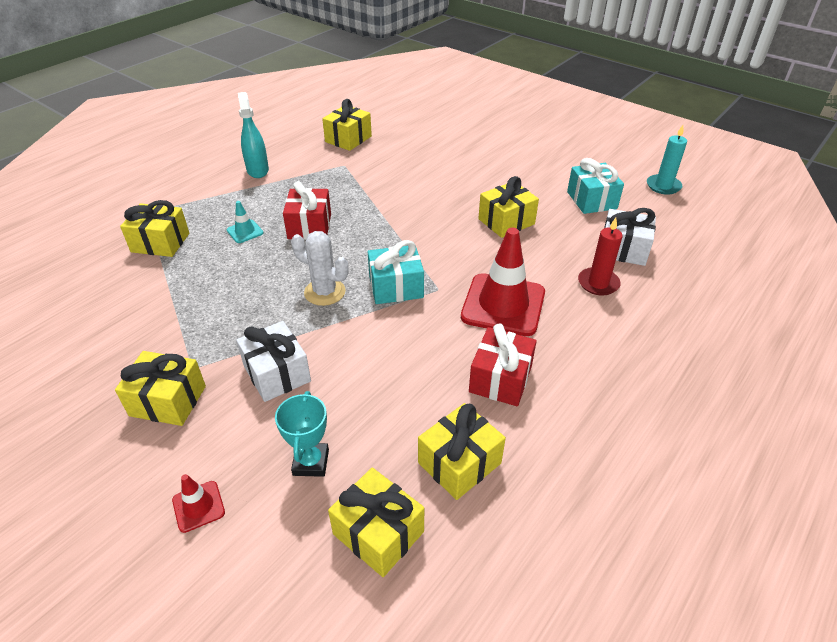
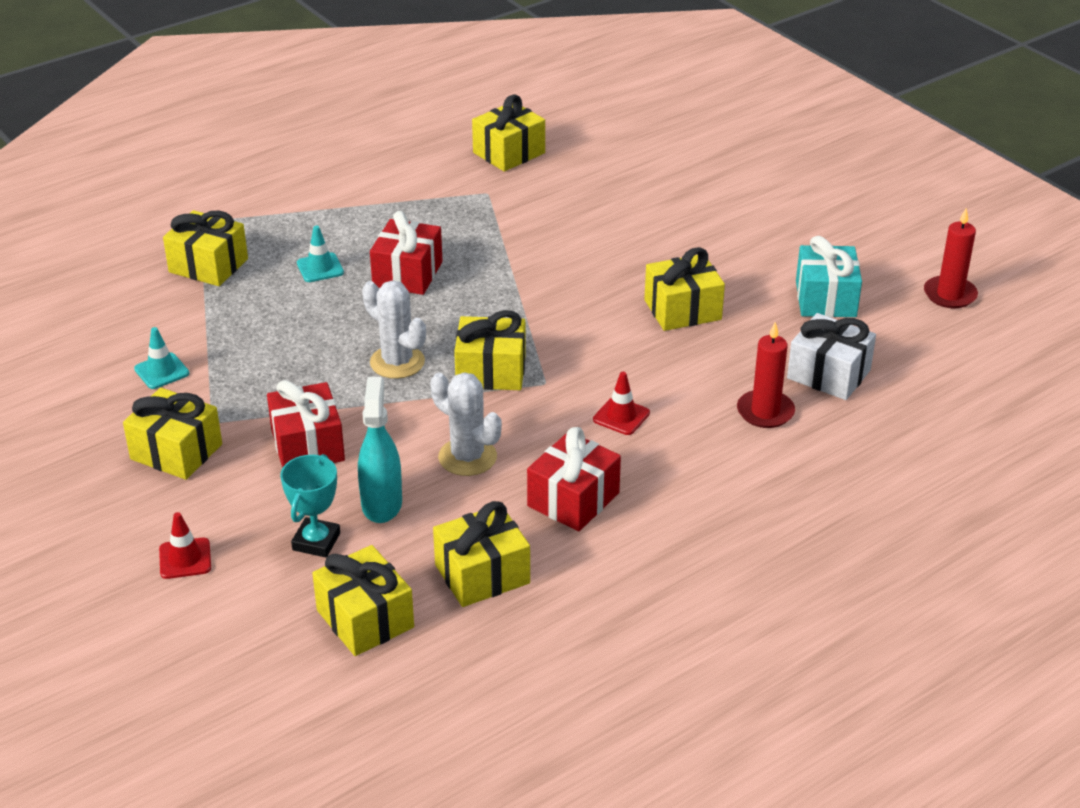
camera: 15 degrees right, 5 degrees down
white gift [236,321,311,402] -> red gift [267,380,345,468]
turquoise spray bottle [238,92,269,178] -> turquoise spray bottle moved to [358,377,402,523]
turquoise gift [368,240,424,304] -> yellow gift [454,310,526,390]
red traffic cone [461,228,545,336] -> red traffic cone [593,372,650,435], size x0.45
turquoise candle [647,125,687,195] -> red candle [924,208,978,308]
none -> turquoise traffic cone [134,327,189,389]
none -> white cactus [430,372,502,476]

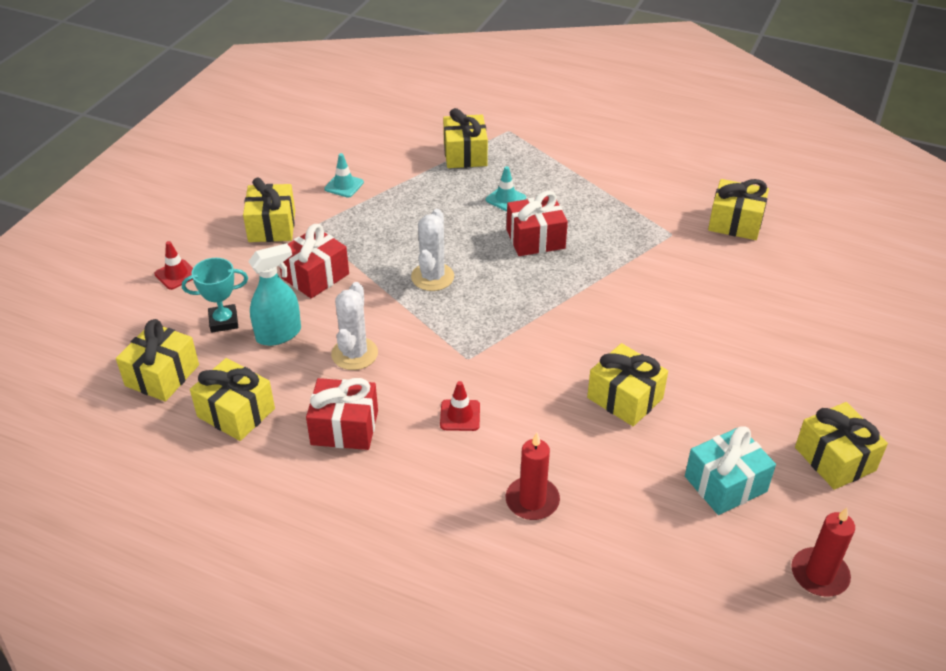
camera: 60 degrees right, 5 degrees up
yellow gift [454,310,526,390] -> yellow gift moved to [795,402,888,490]
white gift [787,313,876,400] -> none

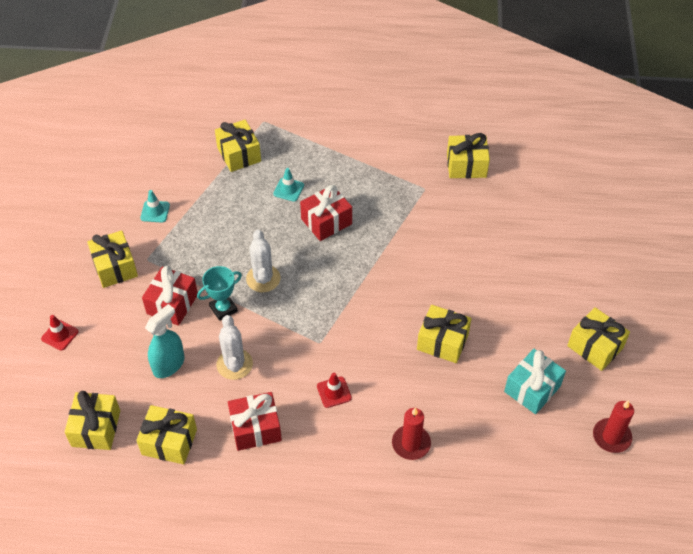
camera: 20 degrees left, 10 degrees up
turquoise trophy [182,258,248,333] -> turquoise trophy moved to [197,266,242,321]

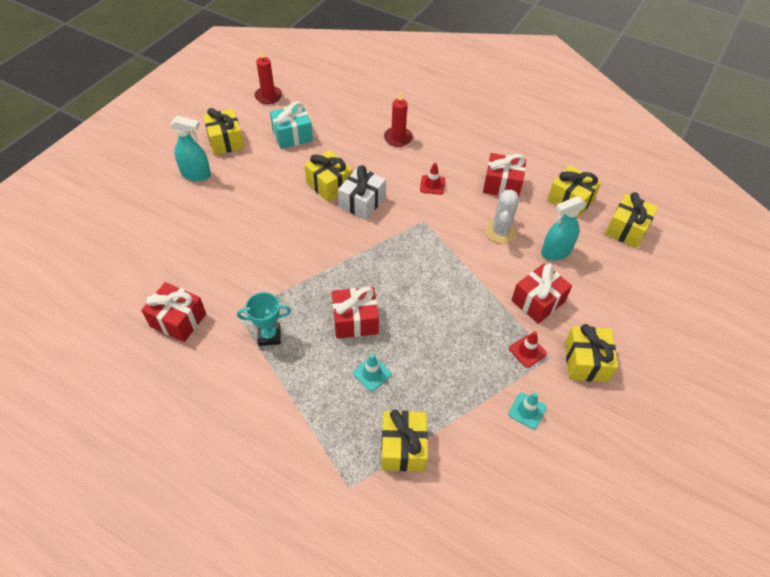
camera: 155 degrees left, 0 degrees up
red traffic cone [41,315,78,351] -> red traffic cone moved to [509,331,547,368]
turquoise trophy [197,266,242,321] -> turquoise trophy moved to [237,292,291,346]
white cactus [246,230,280,292] -> none
yellow gift [447,133,490,178] -> red gift [141,282,206,342]
none -> turquoise spray bottle [170,116,211,181]
none -> white gift [338,165,386,220]

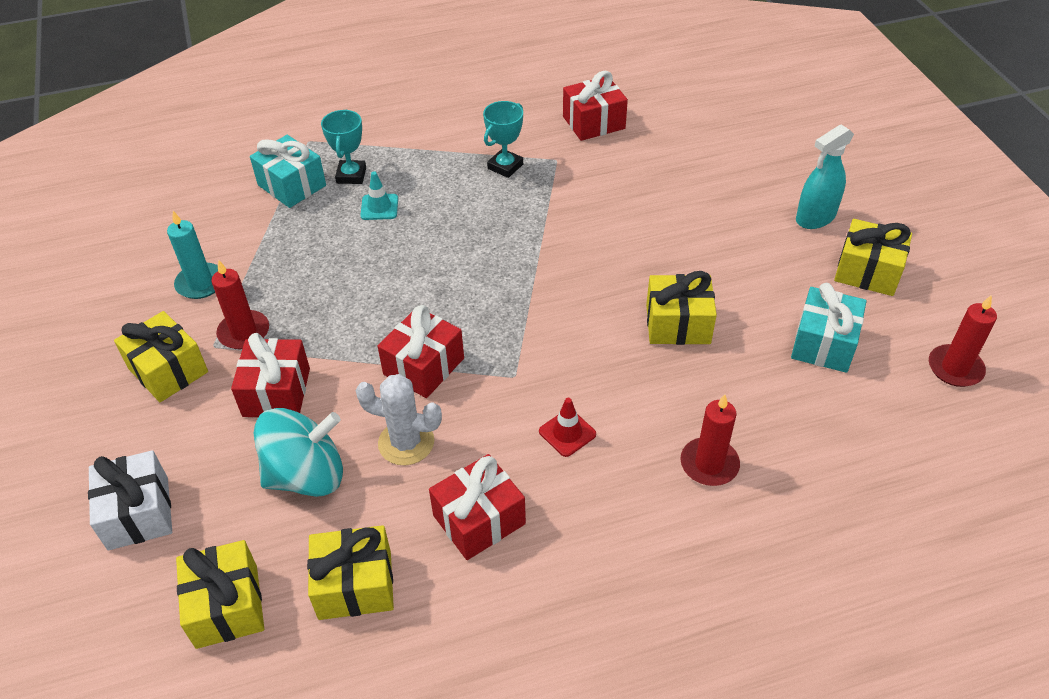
camera: 135 degrees right, 5 degrees down
red gift [332,287,379,339] -> red gift moved to [378,305,464,398]
white gift [338,165,386,220] -> white gift moved to [88,450,172,550]
yellow gift [381,410,428,471] -> turquoise gift [250,135,326,208]
white cactus [485,189,519,244] -> white cactus turned 45 degrees counterclockwise [356,374,442,465]
turquoise traffic cone [508,392,547,429] -> turquoise candle [167,211,218,299]
red traffic cone [509,331,547,368] -> red candle [212,260,269,350]
turquoise spray bottle [541,196,586,261] -> turquoise spinning top [254,408,343,497]
none -> turquoise trophy [321,110,366,184]

